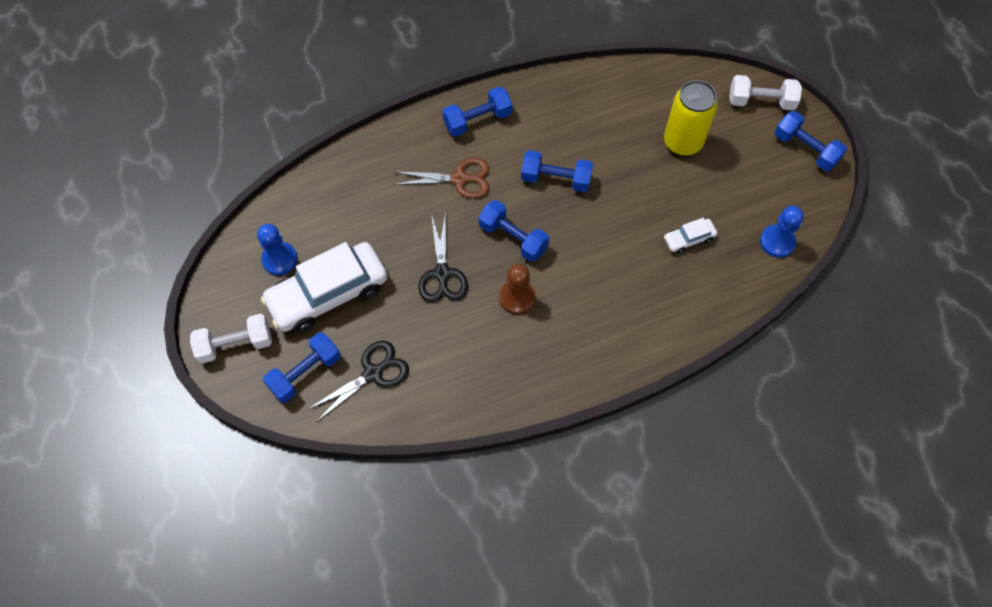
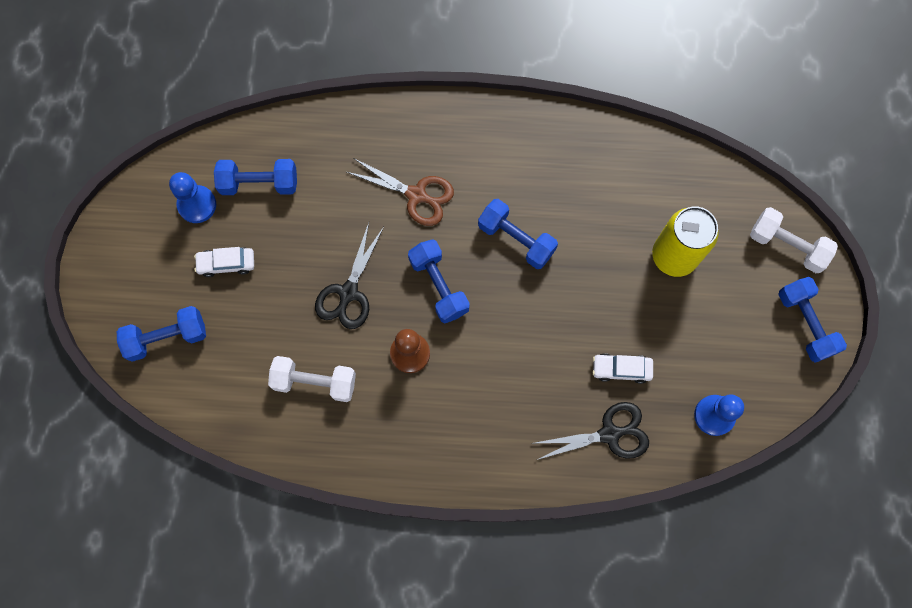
camera: 25 degrees right, 10 degrees up
white dumbbell [190,314,272,364] -> white dumbbell moved to [268,356,356,402]
white car [261,242,387,333] -> white car [194,247,254,277], size x0.44
black scissors [307,341,409,422] -> black scissors moved to [535,402,649,460]
blue dumbbell [442,86,512,137] -> blue dumbbell moved to [214,159,297,195]

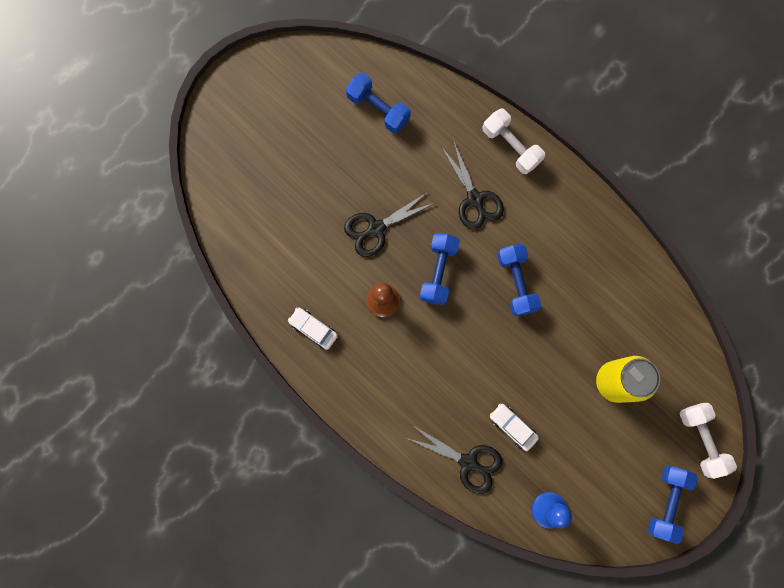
camera: 40 degrees right, 5 degrees up
blue dumbbell [117,306,206,362] -> none
blue pawn [169,172,216,223] -> none
white car [194,247,254,277] -> white car moved to [288,307,338,350]
white dumbbell [268,356,356,402] -> white dumbbell moved to [482,108,545,174]
brown scissors [347,158,454,226] -> black scissors [441,140,504,230]

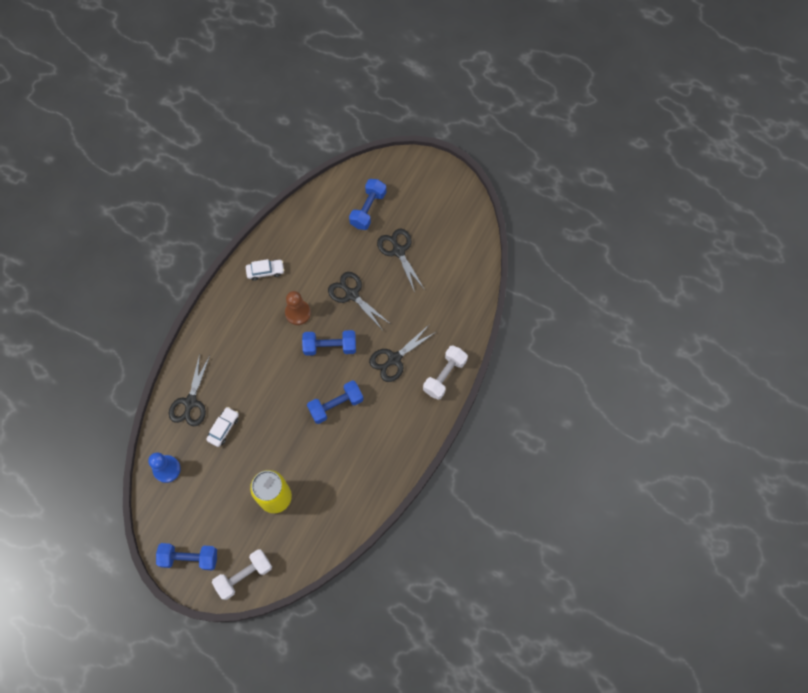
camera: 75 degrees right, 10 degrees down
white car [288,307,338,350] -> white car turned 60 degrees clockwise [246,259,284,281]
blue dumbbell [346,73,411,133] -> blue dumbbell moved to [349,179,386,230]
none -> black scissors [377,229,425,293]

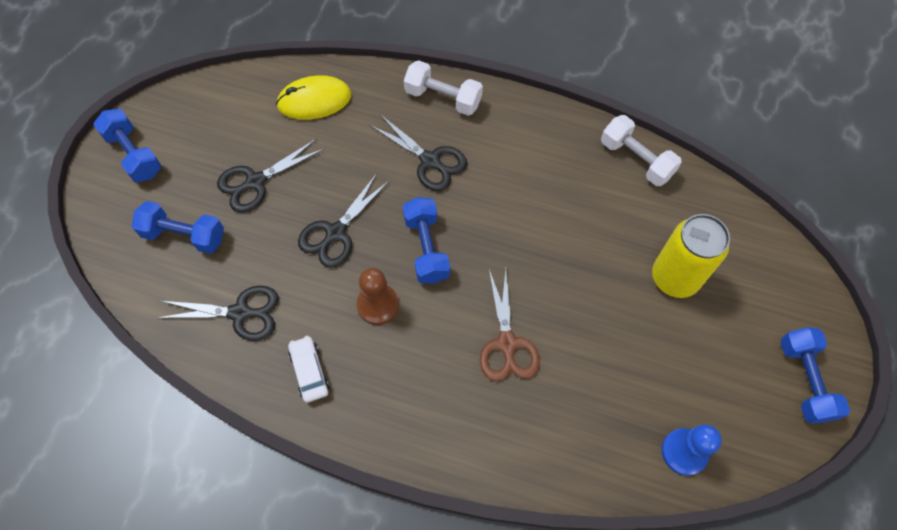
camera: 100 degrees left, 5 degrees down
black scissors [169,353,210,426] -> black scissors moved to [157,286,279,341]
white car [206,407,239,447] -> none
white dumbbell [212,549,272,600] -> white dumbbell moved to [601,115,682,186]
blue dumbbell [307,380,363,424] -> blue dumbbell moved to [93,109,162,182]
none -> yellow mouse [276,75,351,120]
none -> brown scissors [480,269,540,381]

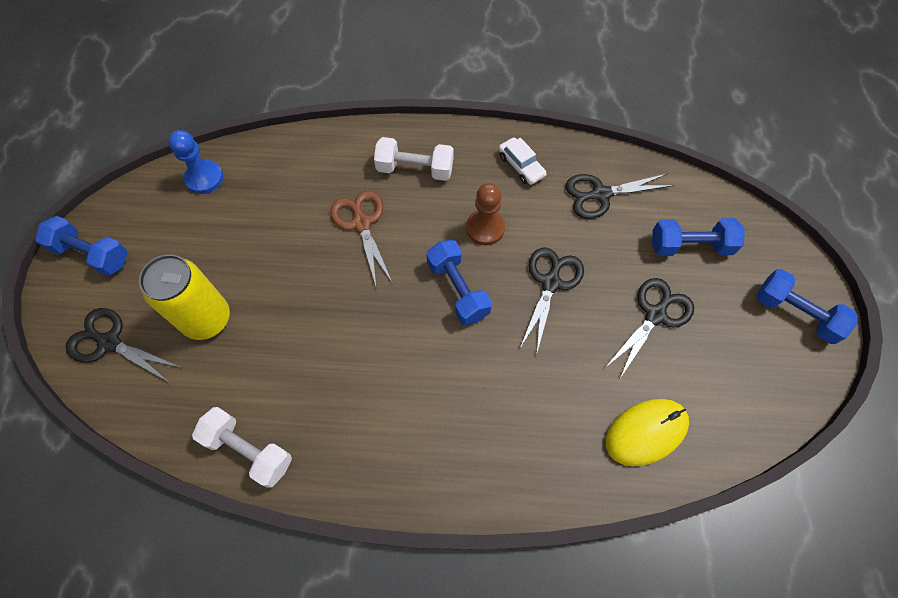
camera: 165 degrees right, 0 degrees up
black scissors [370,114,467,191] -> black scissors moved to [66,308,182,383]
white dumbbell [404,60,483,116] -> white dumbbell moved to [374,137,454,181]
blue dumbbell [780,327,850,423] -> blue dumbbell turned 45 degrees counterclockwise [35,216,128,276]

